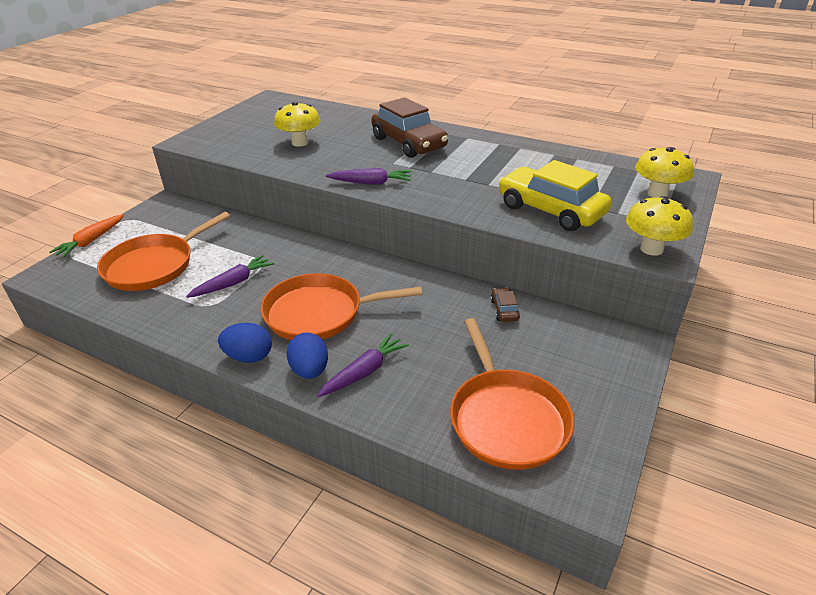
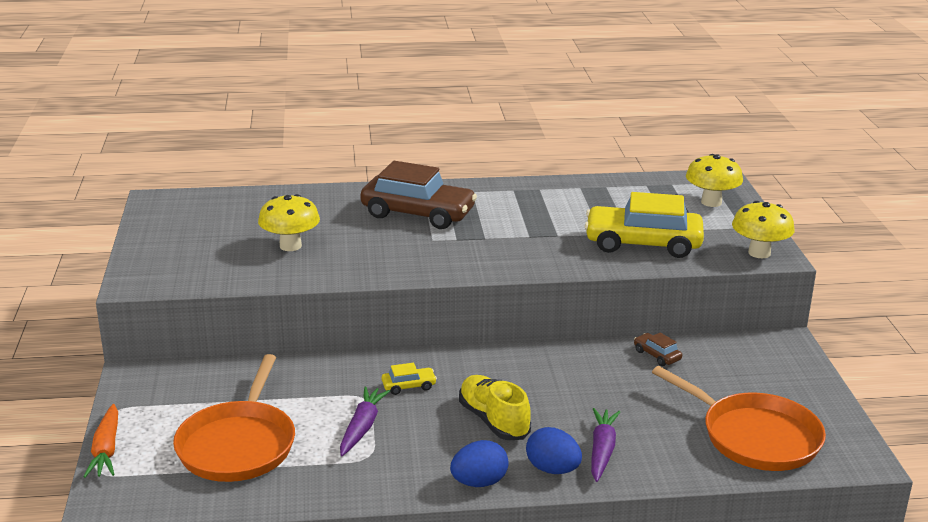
camera: 35 degrees left, 10 degrees down
orange pan [261,273,422,340] -> yellow shoe [459,375,531,440]
purple carrot [326,168,411,185] -> none
none -> yellow car [382,363,437,395]

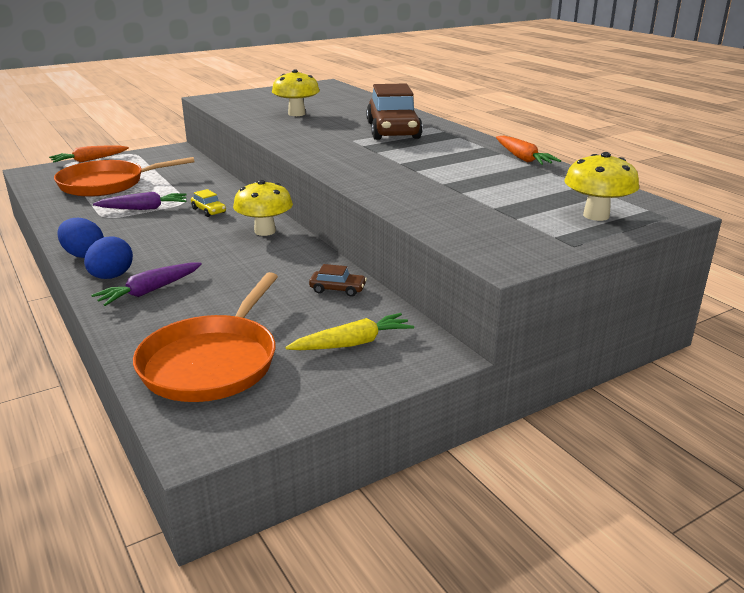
camera: 65 degrees right, 0 degrees up
yellow shoe [459,375,531,440] -> none
yellow car [585,192,704,258] -> none
purple carrot [591,408,620,482] -> purple carrot turned 150 degrees clockwise [91,263,202,306]
brown car [634,333,682,366] -> brown car turned 75 degrees clockwise [309,264,367,297]
yellow mushroom [732,201,795,258] -> yellow mushroom moved to [233,180,293,236]
none -> yellow carrot [285,313,414,350]
none -> orange carrot [496,136,561,165]

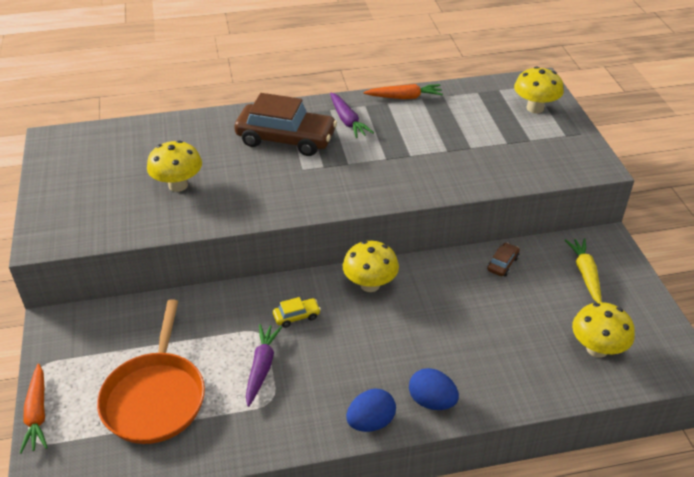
camera: 70 degrees left, 15 degrees up
purple carrot [91,263,202,306] -> purple carrot moved to [330,92,374,138]
orange pan [133,272,278,402] -> yellow mushroom [572,302,635,358]

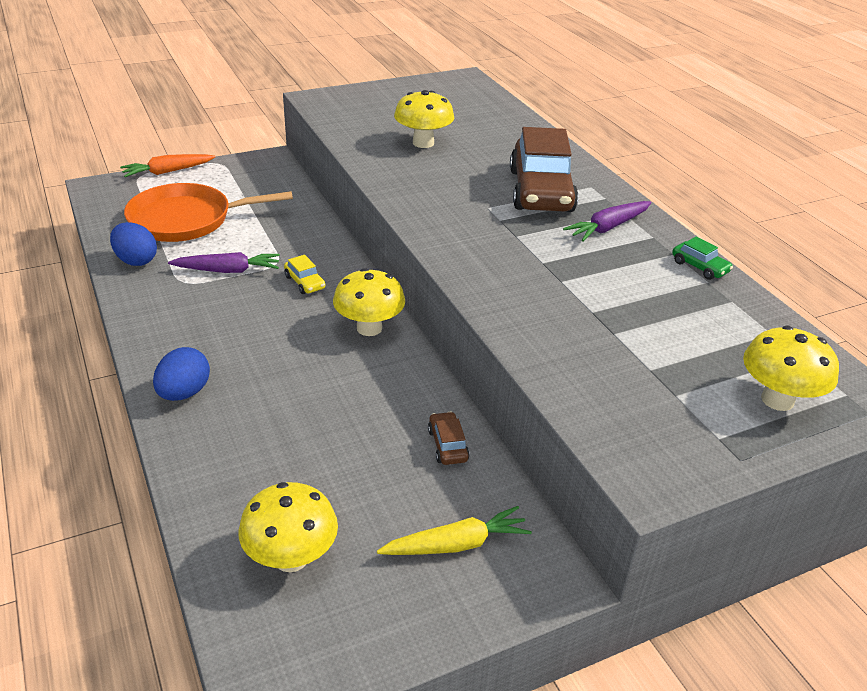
camera: 75 degrees right, 5 degrees down
blue egg [346,388,396,432] -> blue egg moved to [110,222,157,266]
orange carrot [363,84,443,99] -> green car [672,236,733,280]
brown car [487,243,520,276] -> brown car turned 120 degrees counterclockwise [428,412,470,465]

